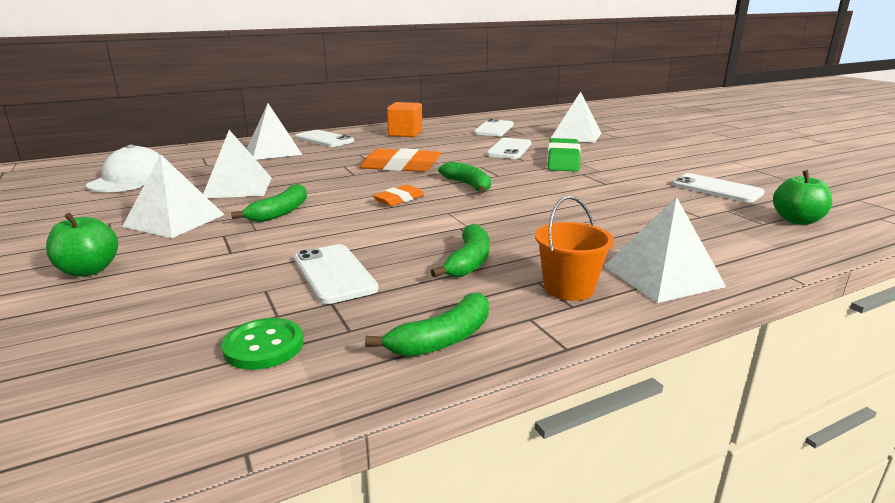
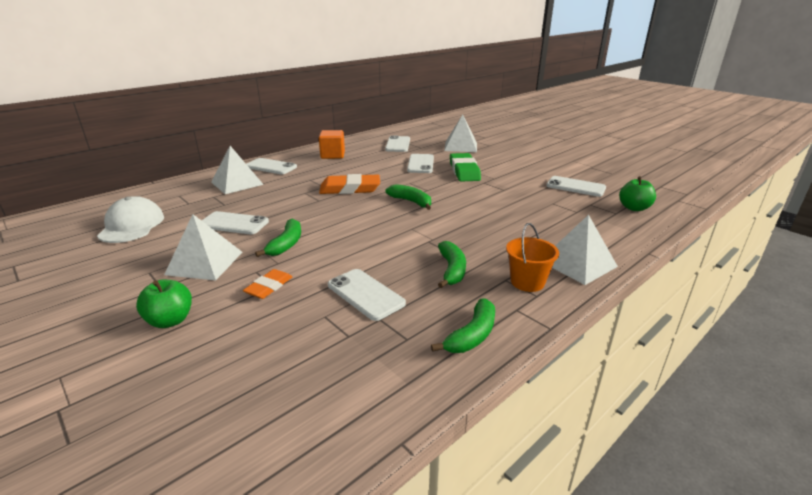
camera: 15 degrees left, 5 degrees up
white pyramid [203,130,272,198] -> white phone [202,211,269,234]
green button [221,318,303,370] -> none
orange eraser [373,185,424,206] -> orange eraser moved to [243,269,292,299]

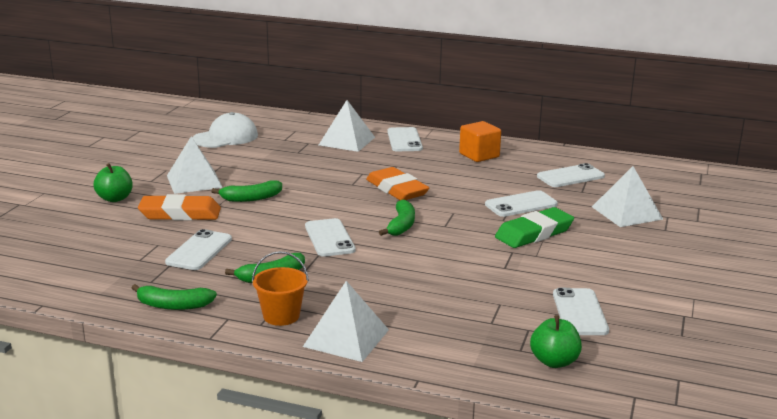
camera: 60 degrees right, 5 degrees down
white phone [202,211,269,234] -> white phone moved to [305,218,356,257]
orange eraser [243,269,292,299] -> orange eraser [138,194,221,220], size x1.75

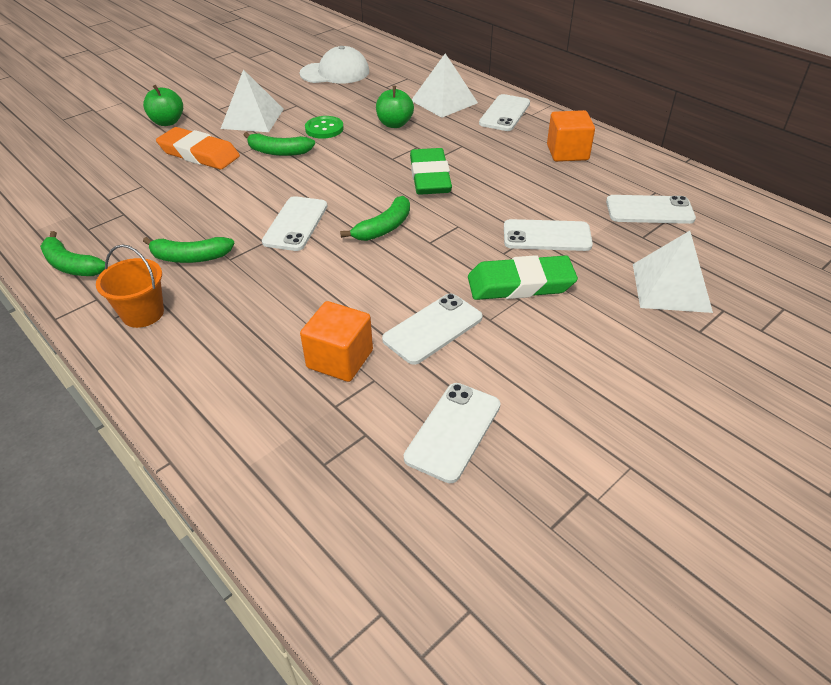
camera: 30 degrees right, 20 degrees up
white phone [165,229,232,270] -> white phone moved to [382,293,483,365]
white pyramid [303,281,389,362] -> none
orange eraser [366,167,429,200] -> green eraser [410,148,452,195]
green apple [530,315,582,368] -> green apple moved to [376,86,414,128]
none -> orange cube [300,301,373,382]
none -> green button [305,116,344,139]

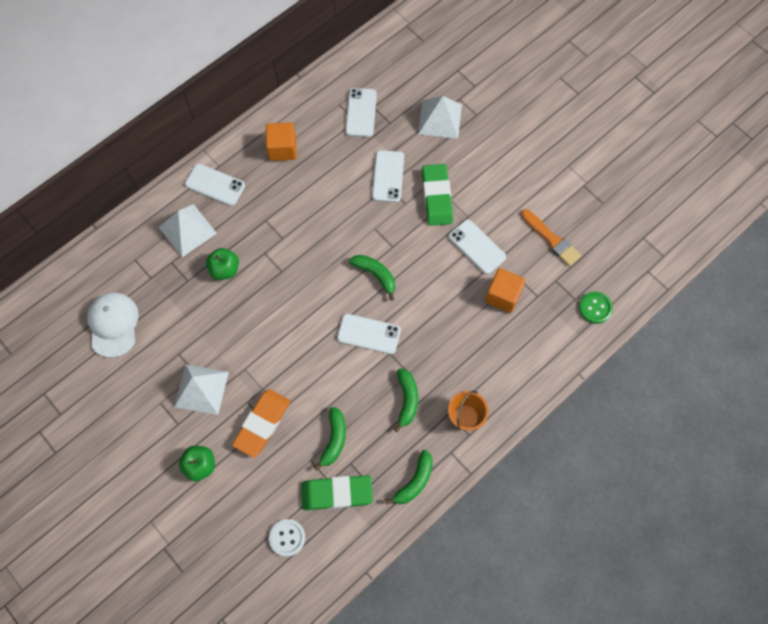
camera: 90 degrees left, 25 degrees up
green banana [243,132,315,156] -> green banana moved to [314,407,346,471]
green button [305,116,344,139] -> green button moved to [579,292,613,324]
white phone [404,383,501,483] -> orange brush [521,209,582,266]
green eraser [410,148,452,195] -> green eraser moved to [301,475,373,510]
none -> white button [269,519,305,557]

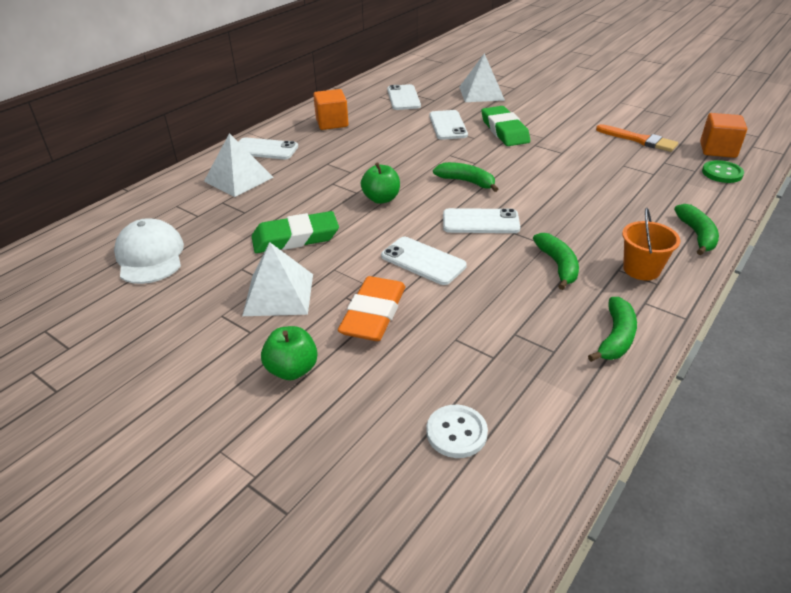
camera: 10 degrees left, 30 degrees down
green apple [206,248,239,280] -> green apple moved to [361,163,400,204]
green eraser [301,475,373,510] -> green eraser moved to [252,211,339,253]
green banana [314,407,346,471] -> green banana moved to [674,204,719,255]
white phone [449,219,506,274] -> white phone moved to [381,237,467,285]
orange cube [485,268,526,313] -> orange cube moved to [700,113,747,158]

